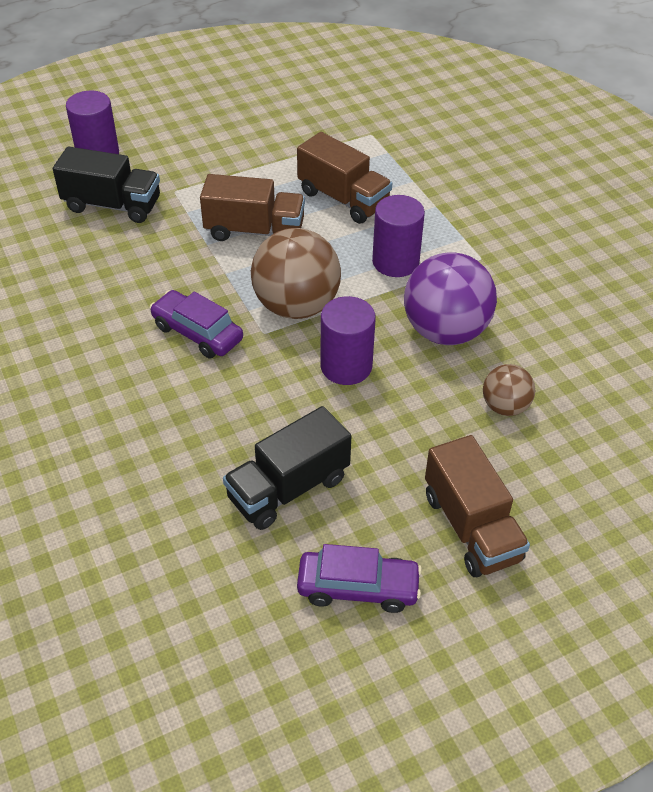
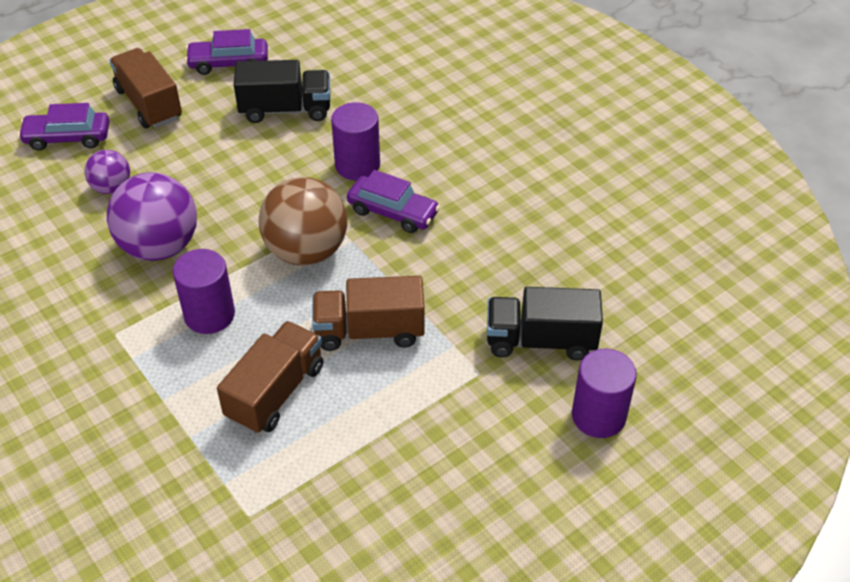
camera: 170 degrees right, 0 degrees up
black truck [223,406,351,530] -> black truck turned 45 degrees clockwise [234,60,330,123]
brown truck [297,132,392,224] -> brown truck turned 90 degrees clockwise [217,321,323,434]
purple cylinder [320,296,376,385] -> purple cylinder moved to [331,102,380,180]
brown ball [483,364,535,416] -> purple ball [85,150,130,194]
none -> purple car [18,103,110,151]

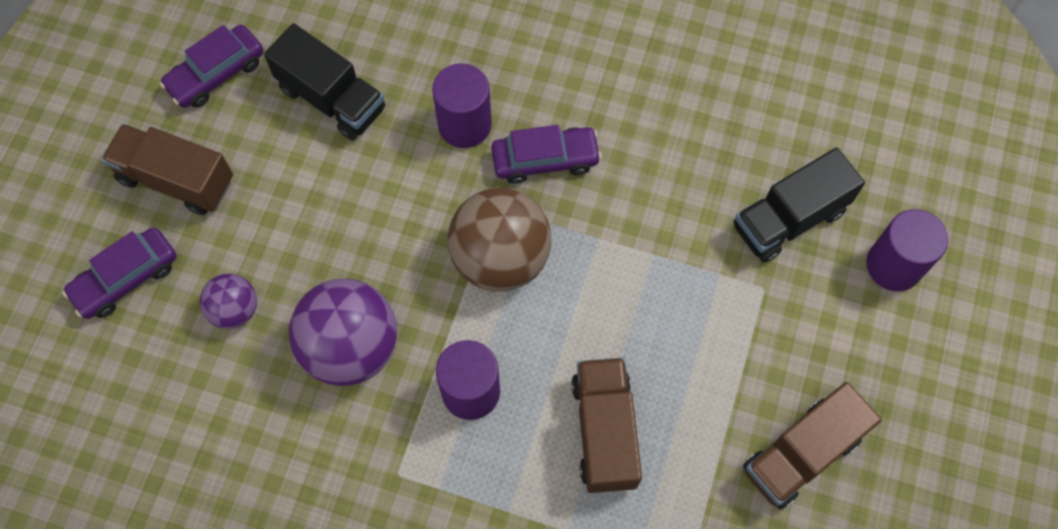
camera: 35 degrees left, 20 degrees up
black truck [234,60,330,123] -> black truck turned 75 degrees clockwise [264,23,385,141]
brown truck [312,276,425,351] -> brown truck moved to [743,382,881,509]

